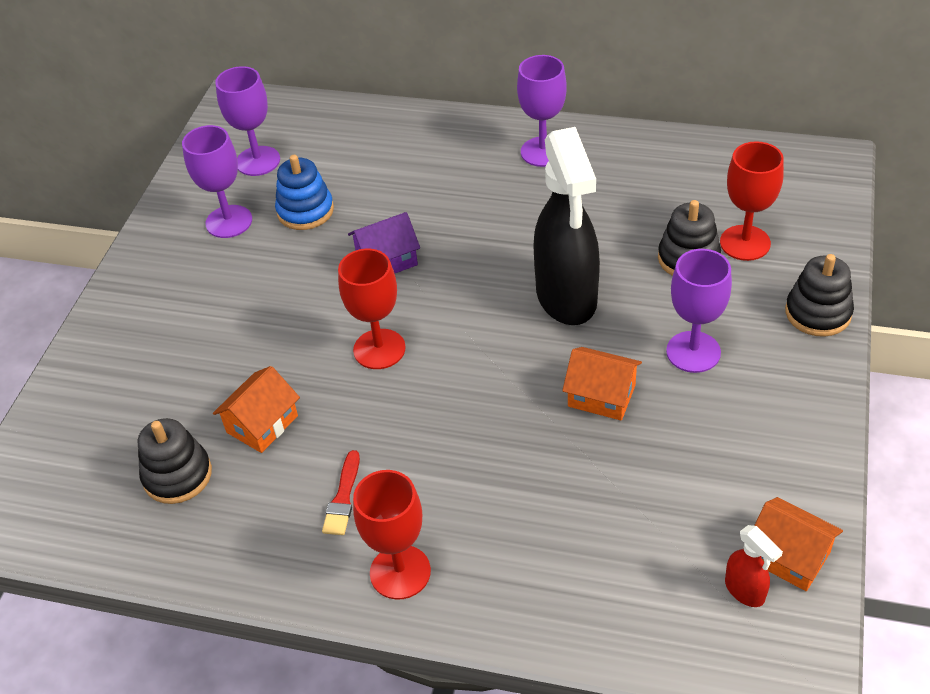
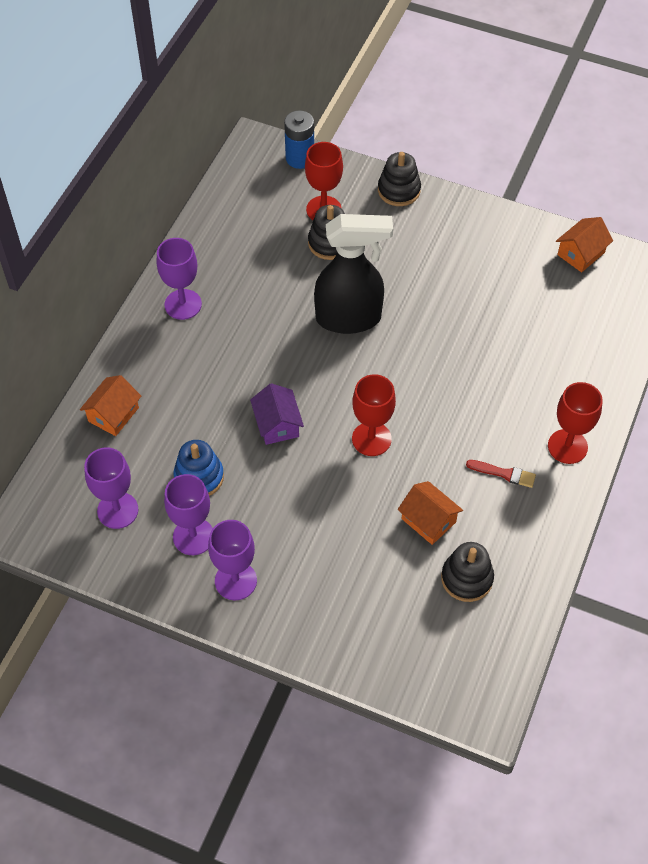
camera: 85 degrees left, 10 degrees up
orange house [562,347,642,421] -> orange house moved to [80,375,141,436]
purple goblet [666,249,732,373] -> purple goblet moved to [208,520,257,600]
red spray bottle [725,525,783,607] -> none
none -> blue battery [284,110,314,169]

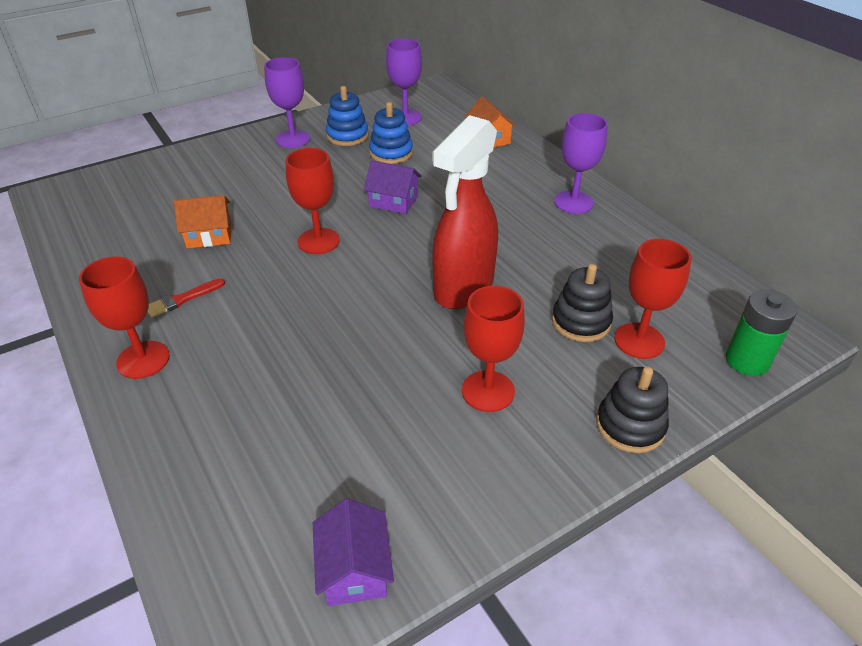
camera: 125 degrees right, 15 degrees down
purple goblet [164,474,213,555] -> blue stacking toy [326,86,369,146]
blue battery [284,110,314,169] -> green battery [726,290,797,376]
black spray bottle [314,214,393,334] -> red spray bottle [432,115,498,309]
black stacking toy [441,542,494,602] -> none
orange house [556,217,613,272] -> purple house [313,498,394,606]
none -> red goblet [462,286,525,412]

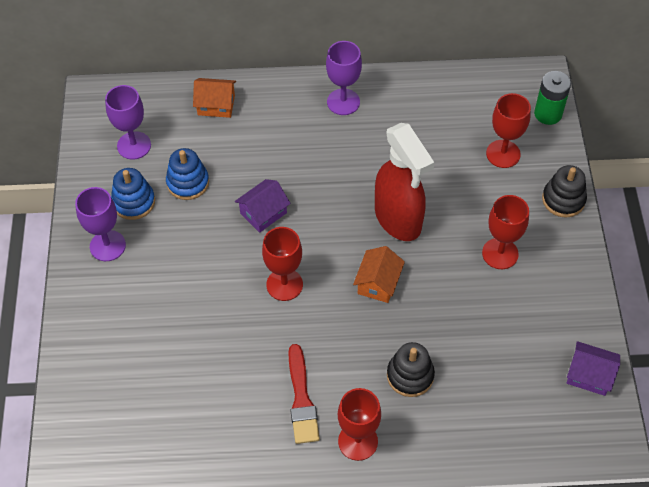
camera: 60 degrees left, 15 degrees up
red brush [148,278,225,318] -> red brush [288,344,320,444], size x1.59
orange house [174,195,231,248] -> orange house moved to [353,246,405,303]
black stacking toy [552,264,613,342] -> black stacking toy moved to [387,342,435,397]

